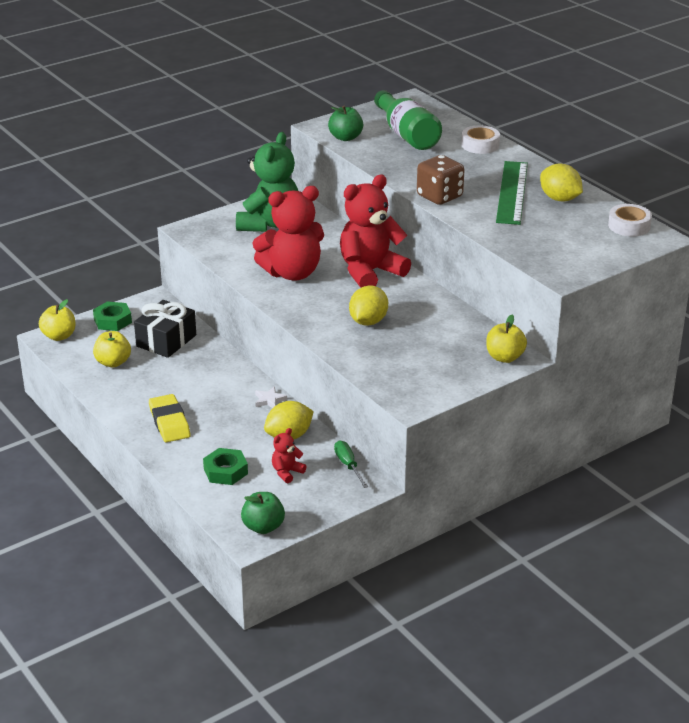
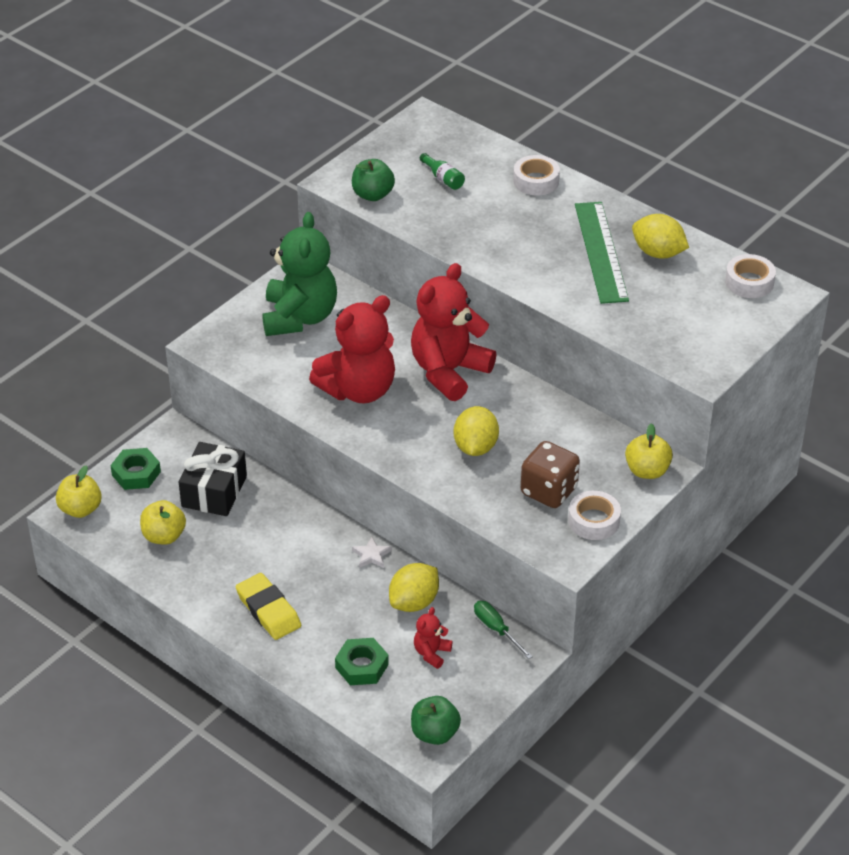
camera: 15 degrees left, 10 degrees up
green bottle [374,90,442,150] -> green bottle [420,153,465,190], size x0.41
brown dice [417,155,464,205] -> brown dice moved to [521,441,580,508]
none -> white tape [568,491,621,540]

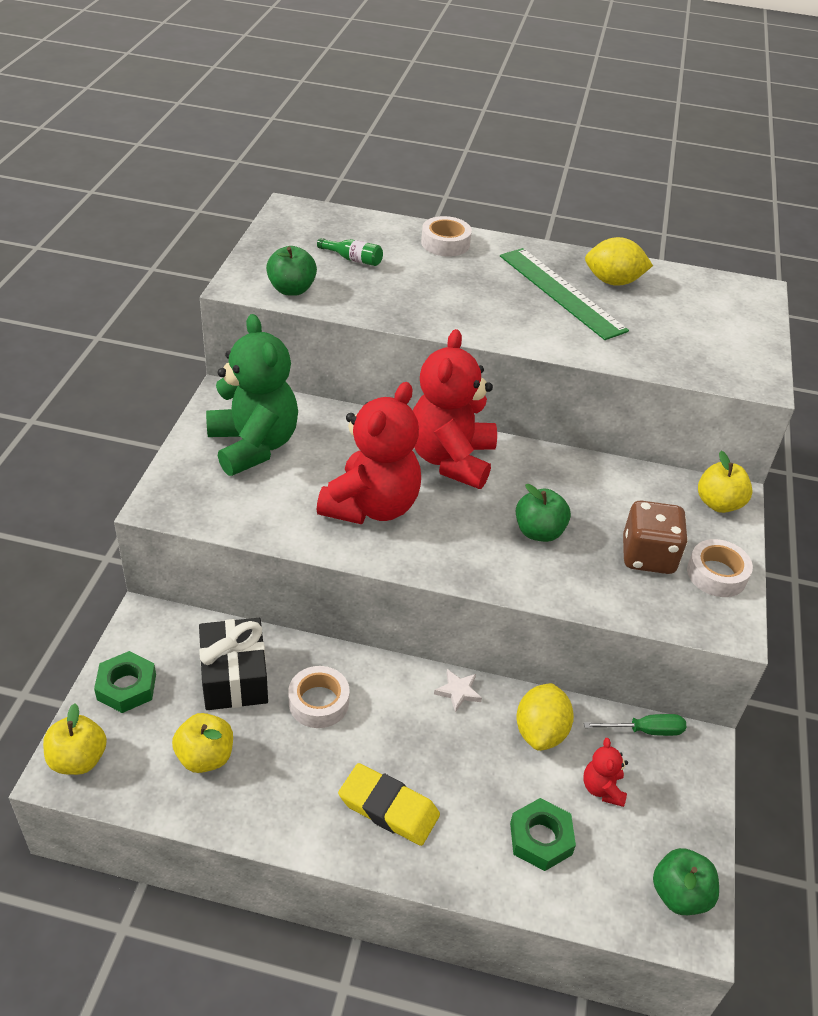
camera: 30 degrees left, 0 degrees up
yellow lemon [454,406,499,456] -> green apple [516,484,571,542]
green screwdriver [474,601,533,659] -> green screwdriver turned 150 degrees clockwise [584,714,686,736]
white tape [725,254,776,298] -> white tape moved to [288,666,350,728]

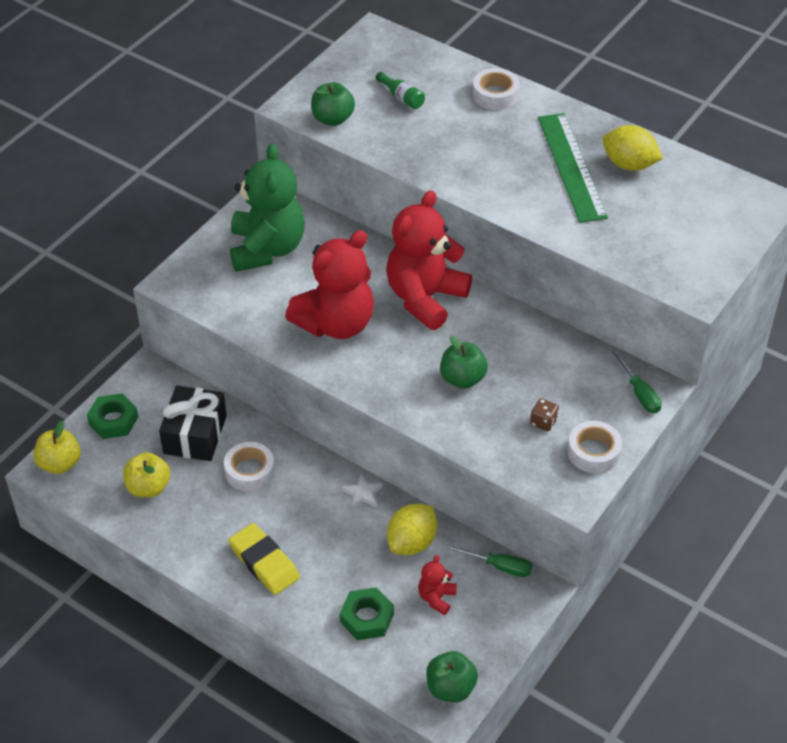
camera: 25 degrees right, 5 degrees up
brown dice [623,500,688,574] -> brown dice [530,398,559,431], size x0.48
yellow apple [698,451,753,513] -> green screwdriver [612,349,662,413]

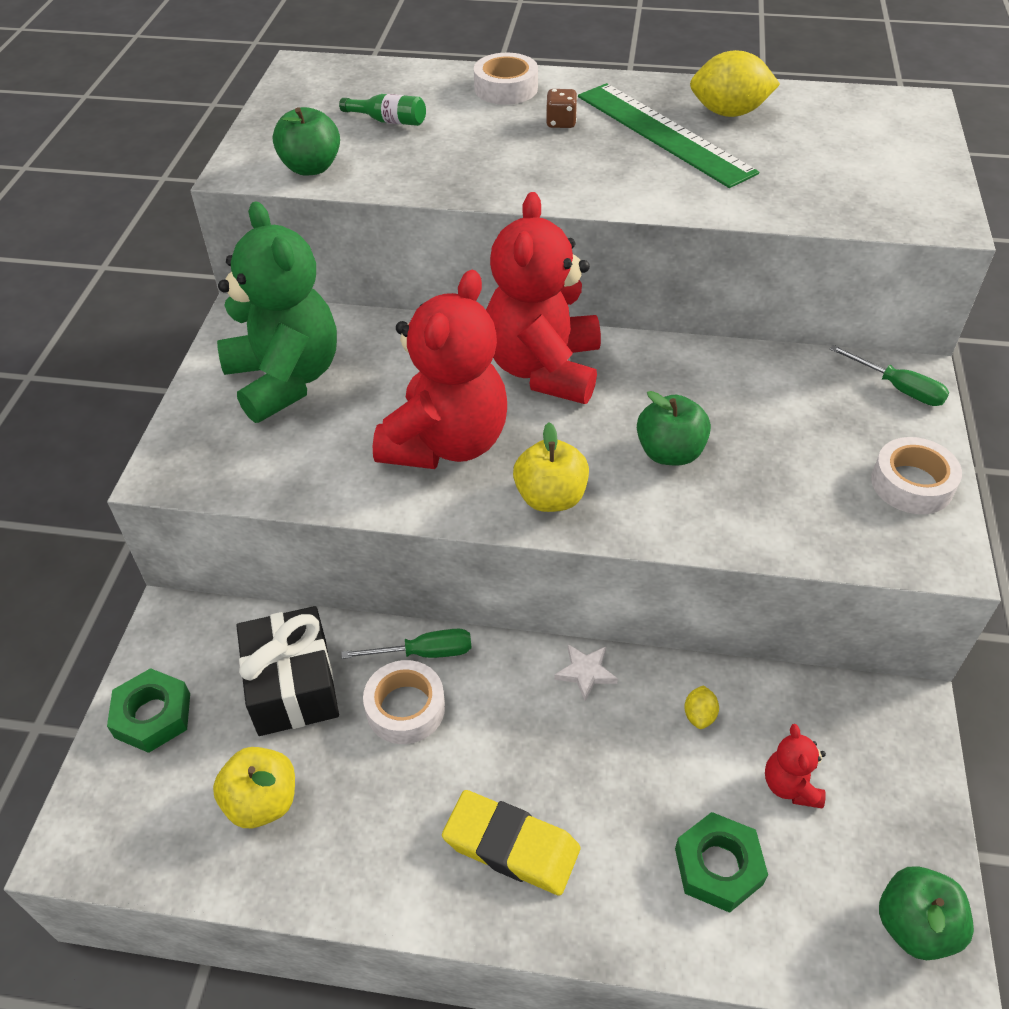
camera: 25 degrees left, 0 degrees up
yellow apple [34,420,81,474] -> yellow apple moved to [513,422,589,512]
yellow lemon [387,504,437,555] -> yellow lemon [684,685,719,729], size x0.46
green screwdriver [446,544,532,577] -> green screwdriver moved to [341,629,472,659]
brown dice [530,398,559,431] -> brown dice moved to [546,89,577,128]

